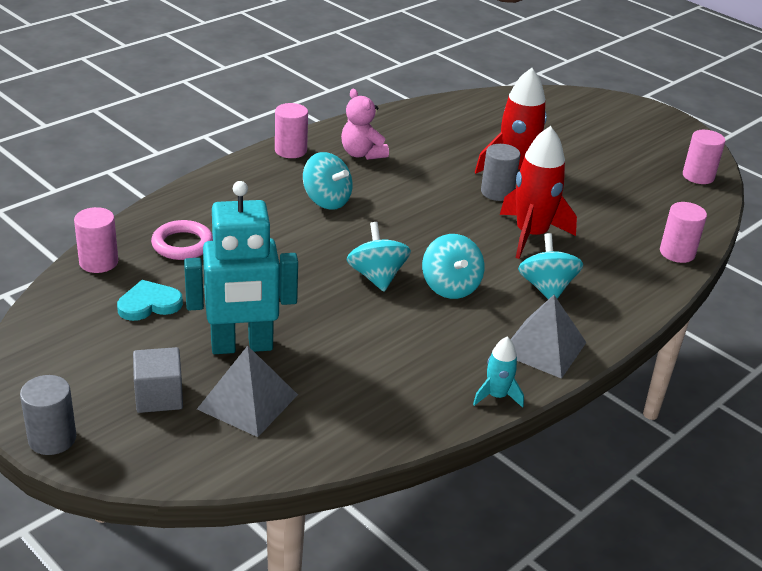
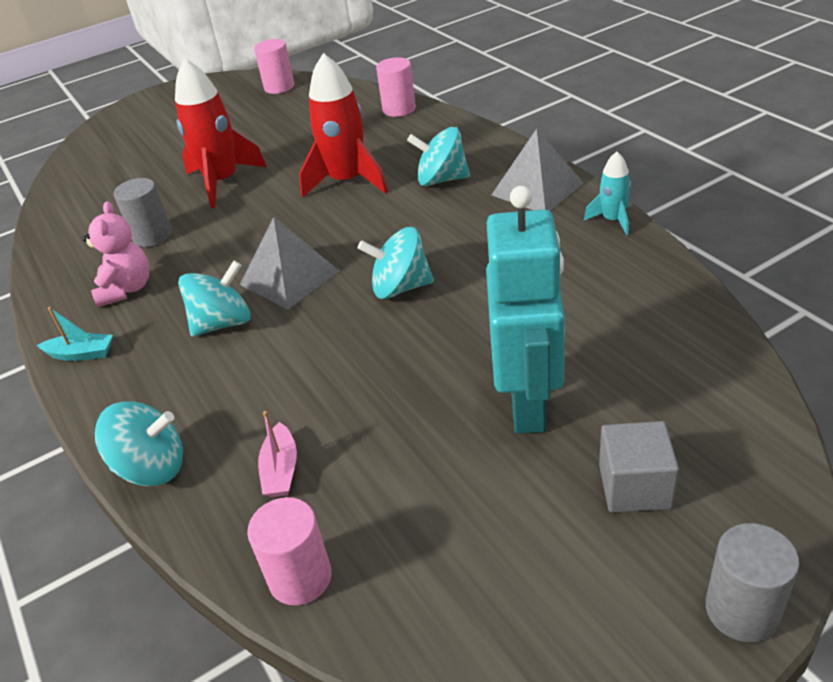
camera: 70 degrees left, 5 degrees up
turquoise heart [117,280,183,321] -> none
pink ring [151,220,213,260] -> pink boat [258,411,297,497]
grey pyramid [197,346,298,437] -> grey pyramid moved to [240,217,339,310]
pink cylinder [275,103,308,158] -> turquoise boat [37,307,113,361]
pink teddy bear [341,89,389,160] -> pink teddy bear turned 75 degrees counterclockwise [82,201,150,307]
turquoise spinning top [422,234,484,299] -> turquoise spinning top moved to [95,401,183,486]
grey cylinder [481,144,520,201] -> grey cylinder moved to [114,178,172,247]

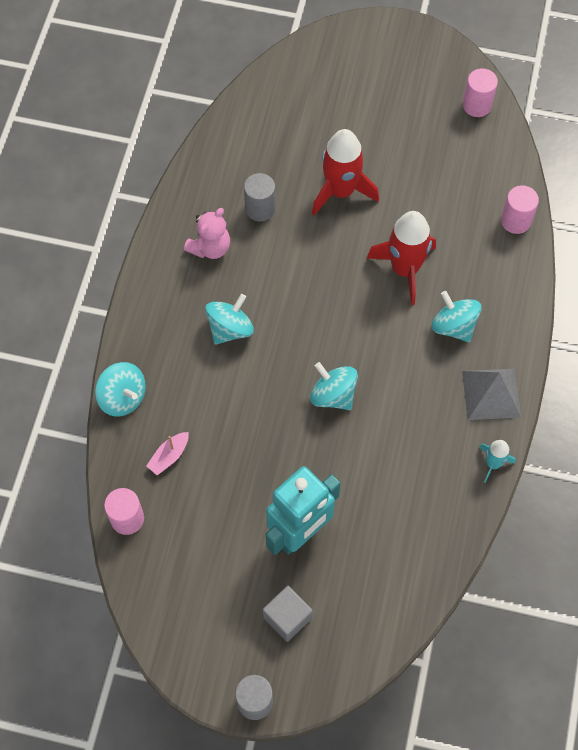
camera: 40 degrees right, 25 degrees up
turquoise boat [37,307,113,361] -> none
turquoise spinning top [178,261,251,337] -> turquoise spinning top turned 60 degrees counterclockwise [205,294,254,345]
grey pyramid [240,217,339,310] -> none

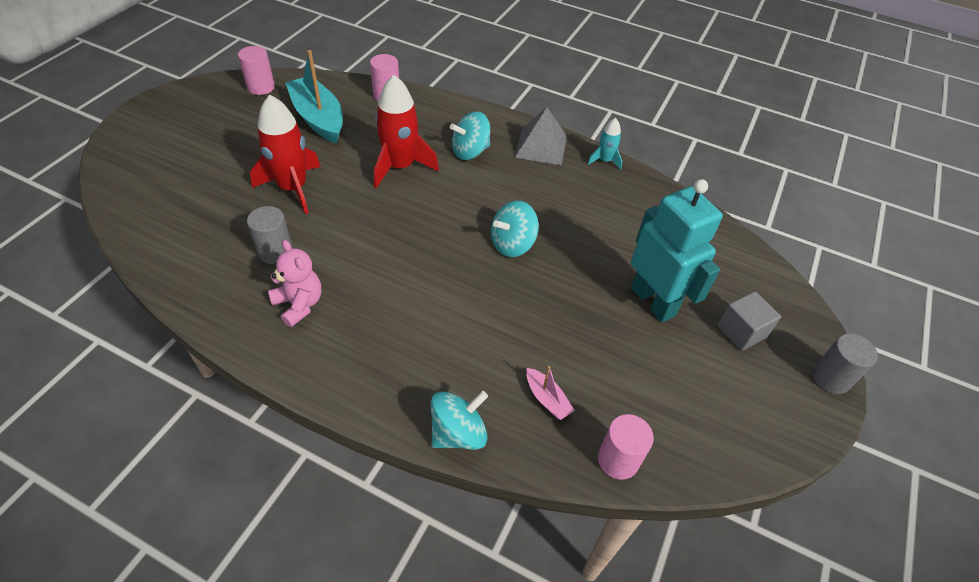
camera: 80 degrees left, 15 degrees down
turquoise spinning top [205,294,254,345] -> none
none -> turquoise boat [285,50,343,143]

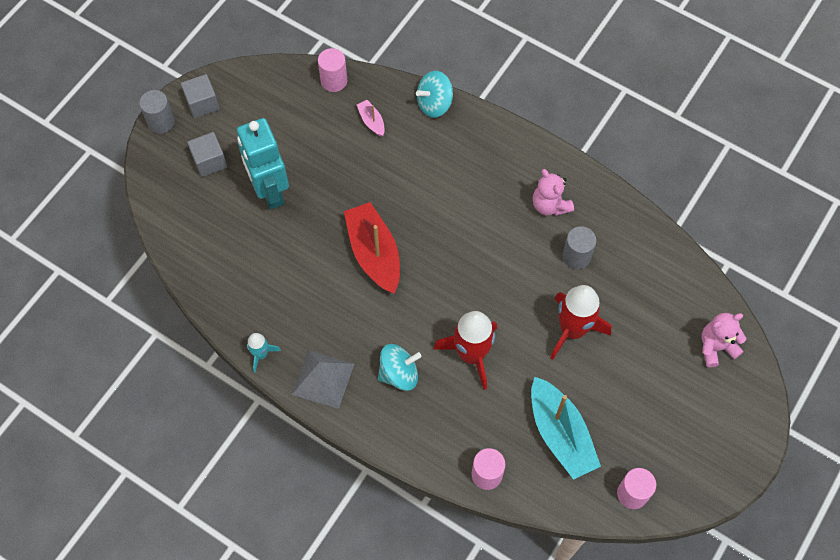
camera: 170 degrees left, 15 degrees up
turquoise spinning top [491,201,539,257] -> red boat [344,202,400,294]
none -> grey cube [181,74,220,118]
none -> pink teddy bear [701,313,746,367]

